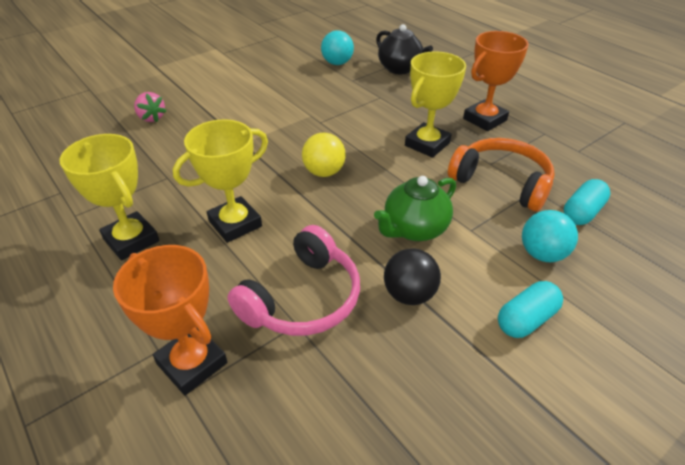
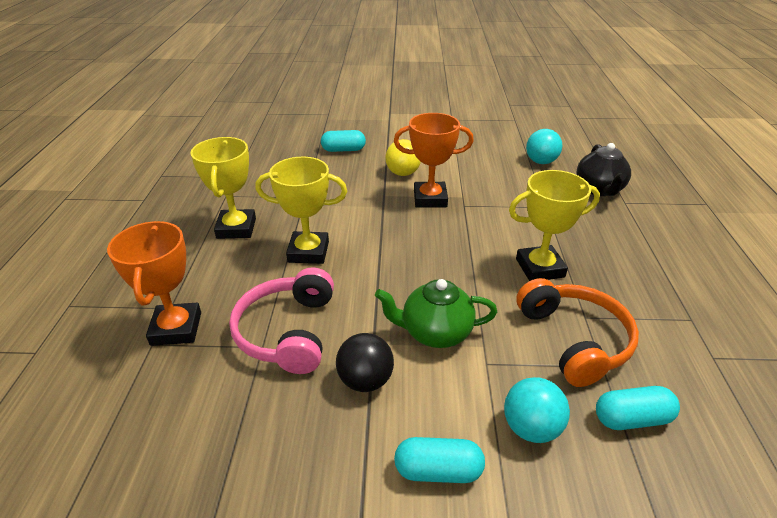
camera: 40 degrees right, 5 degrees down
pink strawberry [134,92,166,122] -> turquoise capsule [321,130,366,152]
pink headphones [227,225,360,336] -> pink headphones turned 105 degrees clockwise [229,267,334,374]
yellow ball [302,133,346,177] -> yellow ball moved to [385,139,421,176]
orange trophy [463,31,529,131] -> orange trophy moved to [394,113,474,208]

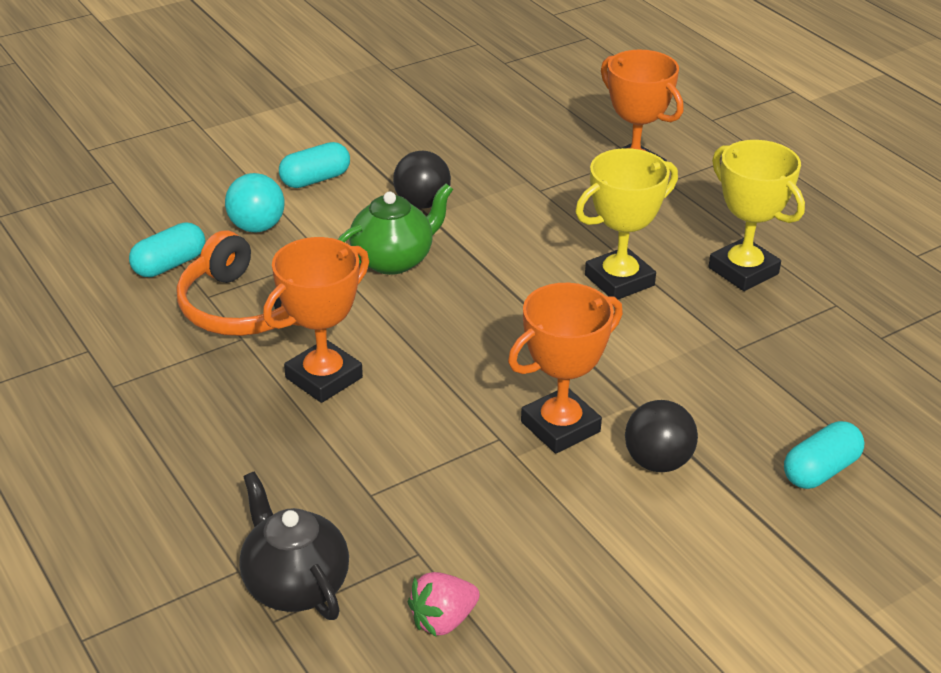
camera: 145 degrees right, 0 degrees up
pink headphones [229,267,334,374] -> none
yellow ball [385,139,421,176] -> black ball [625,400,698,472]
yellow trophy [509,170,600,281] -> orange trophy [263,237,369,403]
turquoise ball [526,129,562,164] -> pink strawberry [408,572,480,637]

